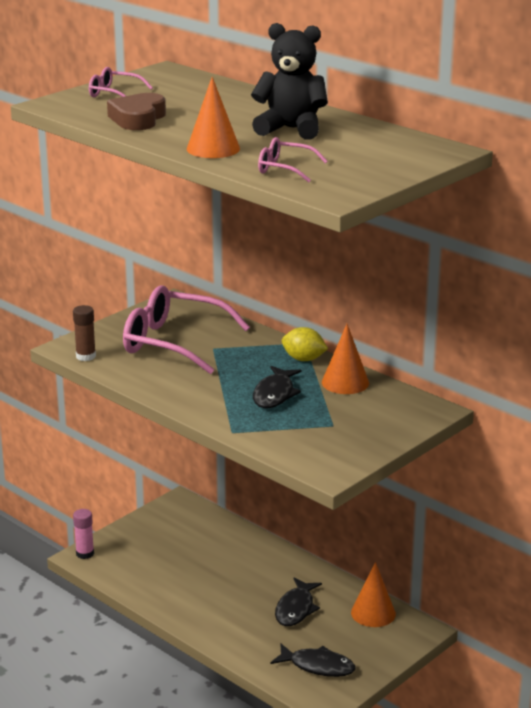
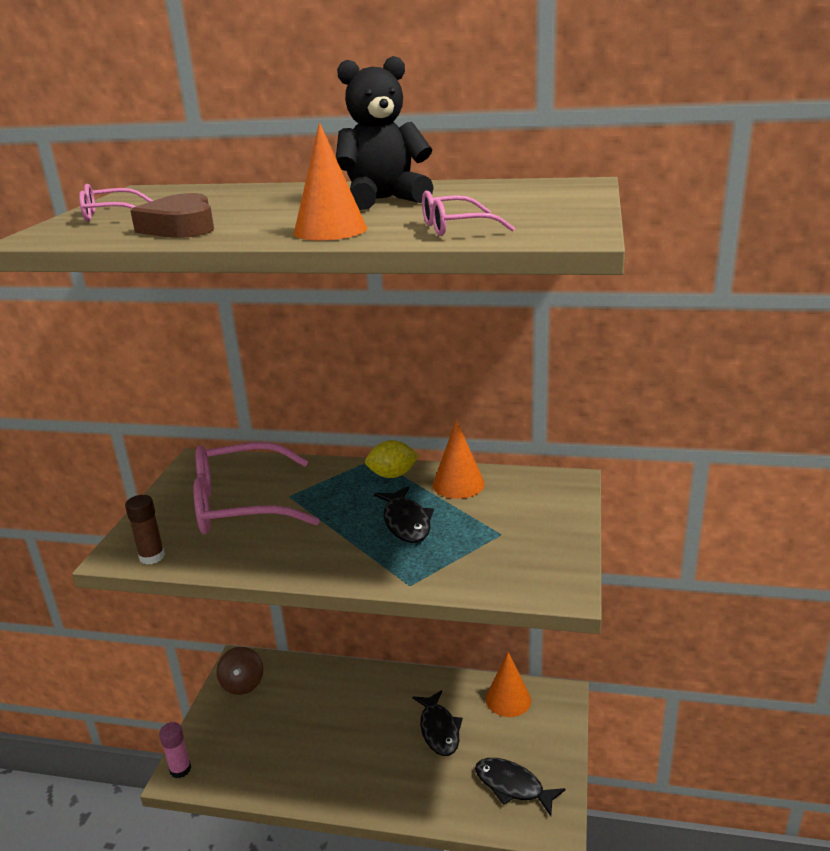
camera: 30 degrees left, 0 degrees up
black fish [270,644,356,677] -> black fish turned 135 degrees counterclockwise [475,758,566,816]
none -> brown spinning top [217,647,263,695]

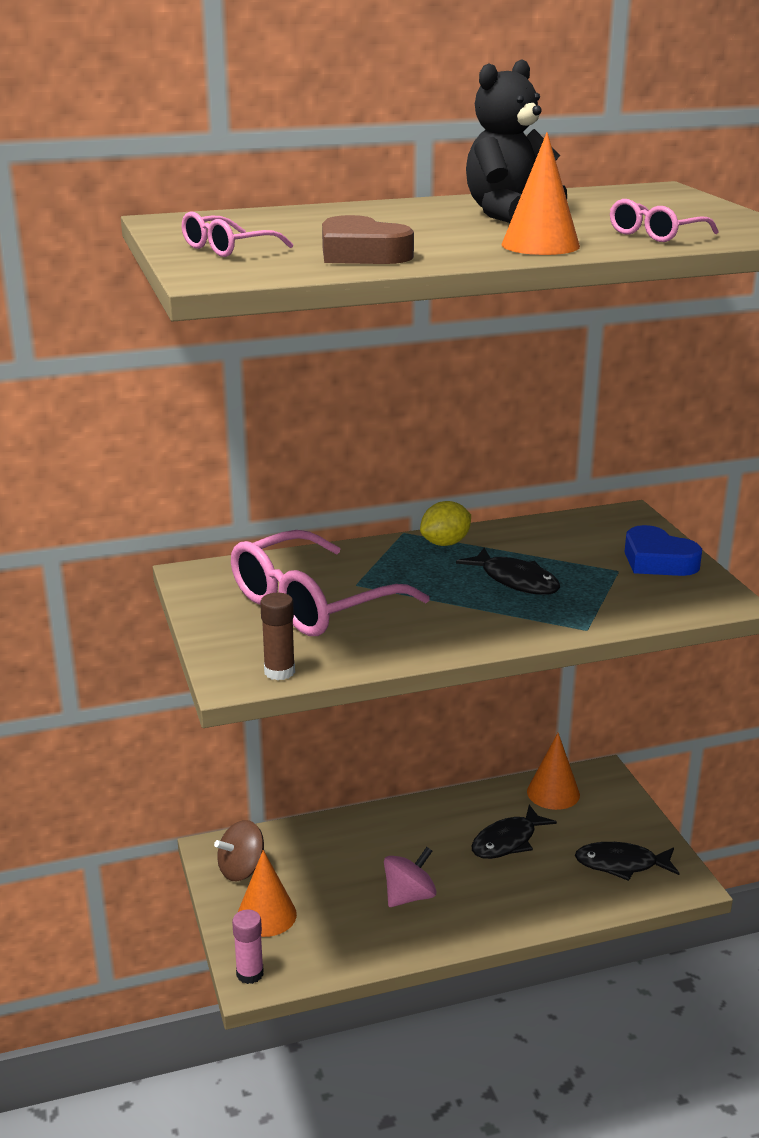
camera: 30 degrees left, 0 degrees up
brown spinning top [217,647,263,695] -> brown spinning top turned 90 degrees clockwise [214,820,264,881]
black fish [412,690,463,756] -> black fish turned 90 degrees clockwise [472,805,557,859]
orange cone [433,420,485,499] -> orange cone moved to [238,850,297,937]
none -> pink spinning top [384,847,437,907]
none -> blue heart [625,525,702,576]

